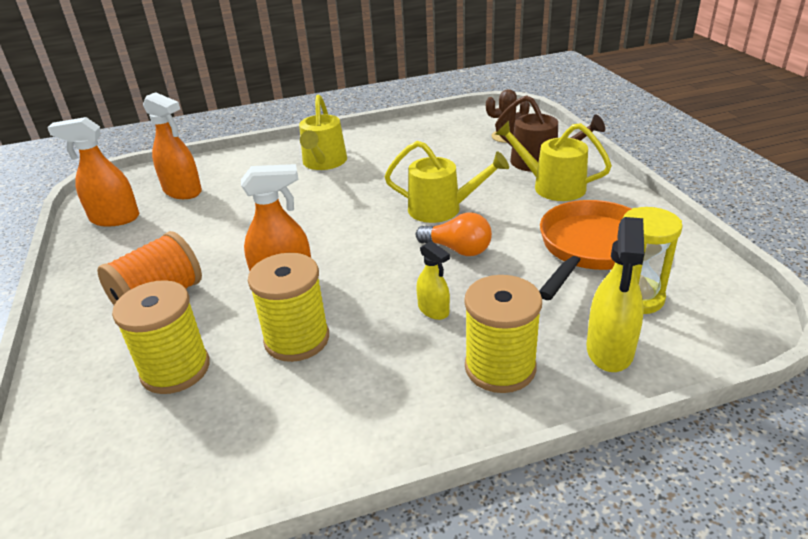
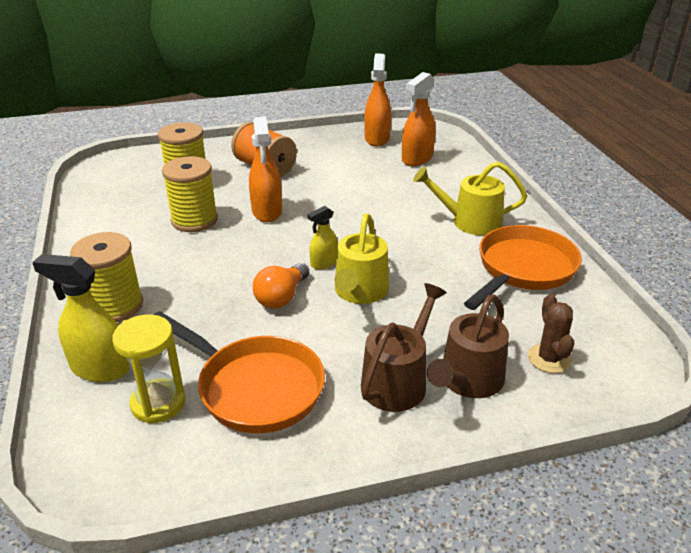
camera: 90 degrees right, 0 degrees up
yellow spray bottle [416,241,450,320] -> yellow spray bottle moved to [307,206,338,270]
yellow watering can [495,121,612,201] -> brown watering can [361,283,447,412]
none -> orange pan [464,225,582,310]

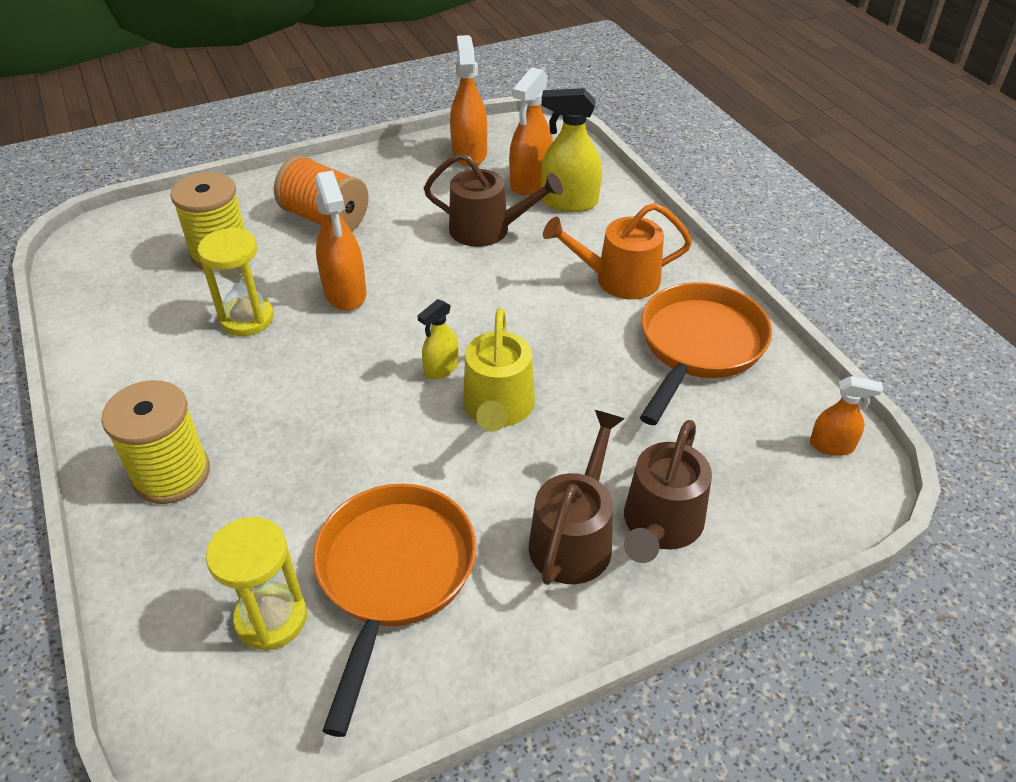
camera: 10 degrees left, 10 degrees up
yellow spray bottle [32,254,130,382] -> yellow spray bottle moved to [541,88,602,212]
orange pan [154,311,325,433] -> orange pan turned 105 degrees counterclockwise [313,484,477,737]
yellow spool [162,156,218,232] -> yellow hourglass [198,227,274,336]
orange light bulb [253,263,309,309] -> none
yellow watering can [413,162,527,235] -> orange watering can [543,203,692,300]
brown cactus [528,294,574,373] -> none
none -> brown watering can [424,153,563,247]
none -> orange spray bottle [810,376,883,456]

